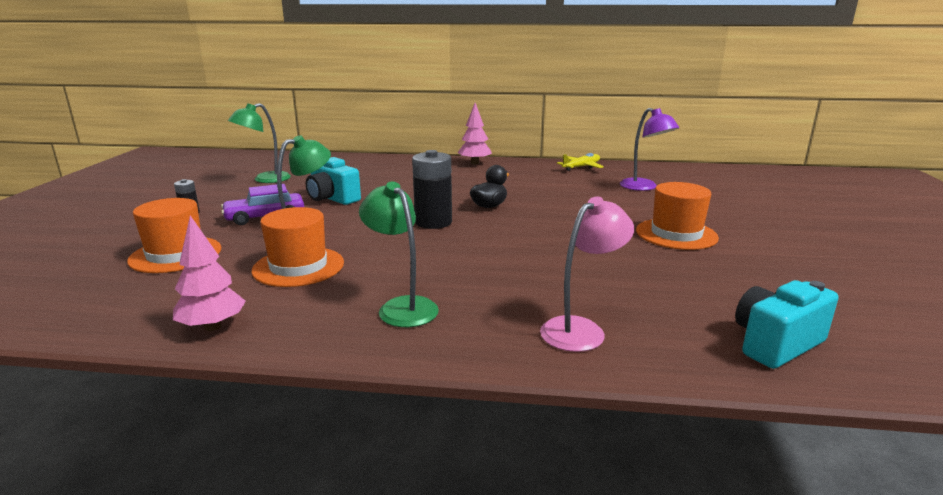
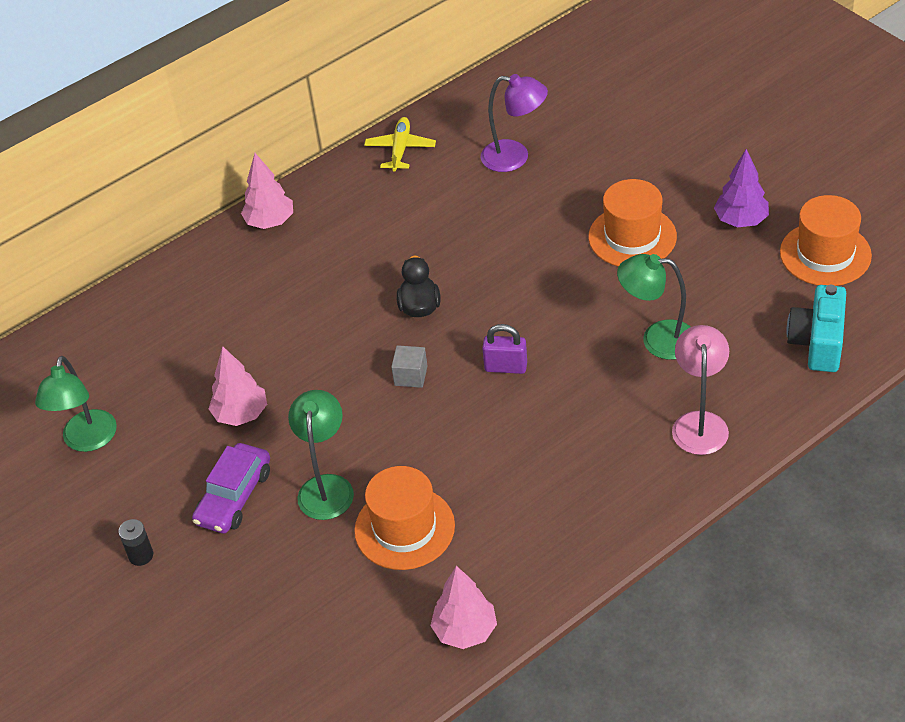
camera: 40 degrees left, 25 degrees up
orange hat [127,198,221,273] -> orange hat moved to [780,195,872,286]
turquoise camera [306,157,361,205] -> pink tree [209,346,267,426]
green lamp [359,182,439,327] -> green lamp moved to [617,254,691,360]
black battery [412,150,452,229] -> grey cube [391,345,427,388]
none -> purple padlock [482,324,527,374]
none -> purple tree [714,149,769,227]

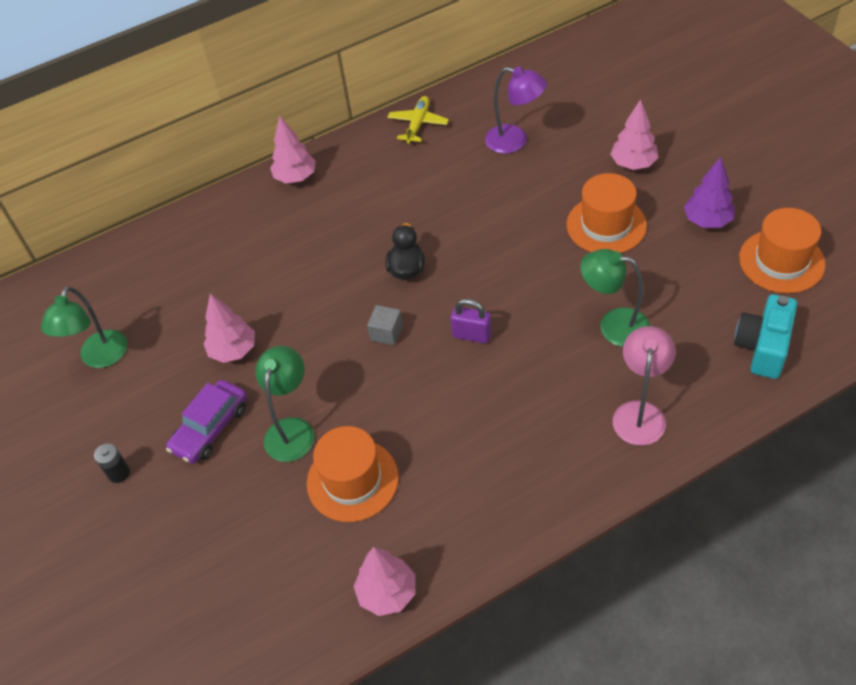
camera: 10 degrees right, 5 degrees up
none -> pink tree [610,99,659,170]

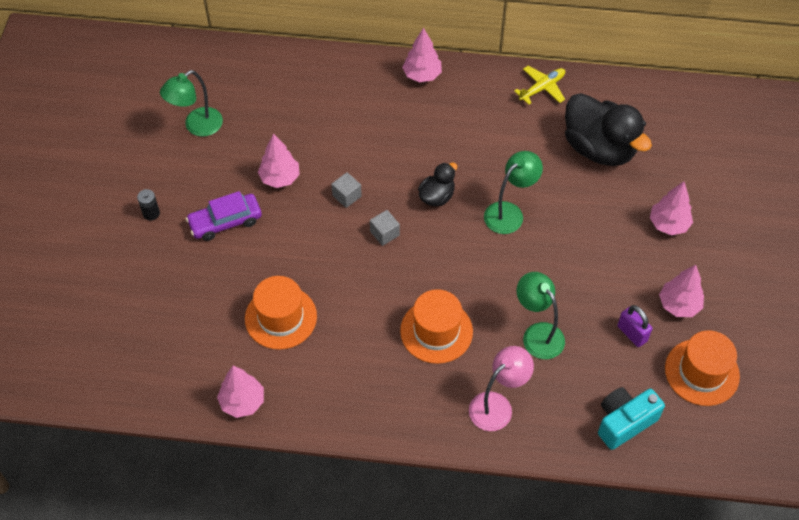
camera: 30 degrees right, 5 degrees up
green lamp [255,346,315,462] -> green lamp moved to [484,151,543,234]
purple padlock [451,299,492,344] -> purple padlock moved to [618,305,652,347]
purple lamp [485,66,547,154] -> black duck [565,93,652,166]
orange hat [567,173,647,253] -> orange hat moved to [400,289,473,364]
purple tree [684,157,735,228] -> pink tree [659,265,704,317]
none -> grey cube [331,172,362,208]

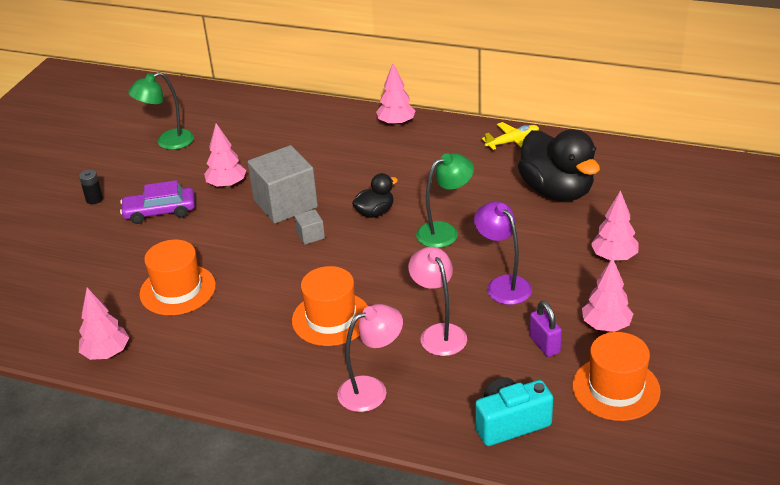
camera: 15 degrees right, 20 degrees down
grey cube [331,172,362,208] -> grey cube [248,145,318,224], size x2.26
green lamp [517,272,565,359] -> pink lamp [408,247,467,356]
none -> purple lamp [474,201,532,305]

